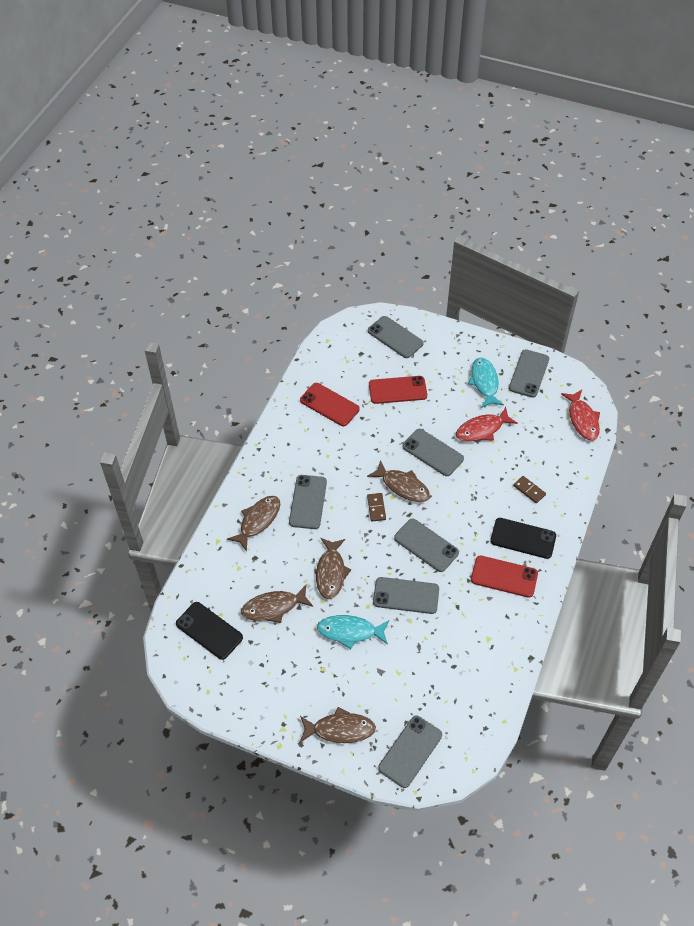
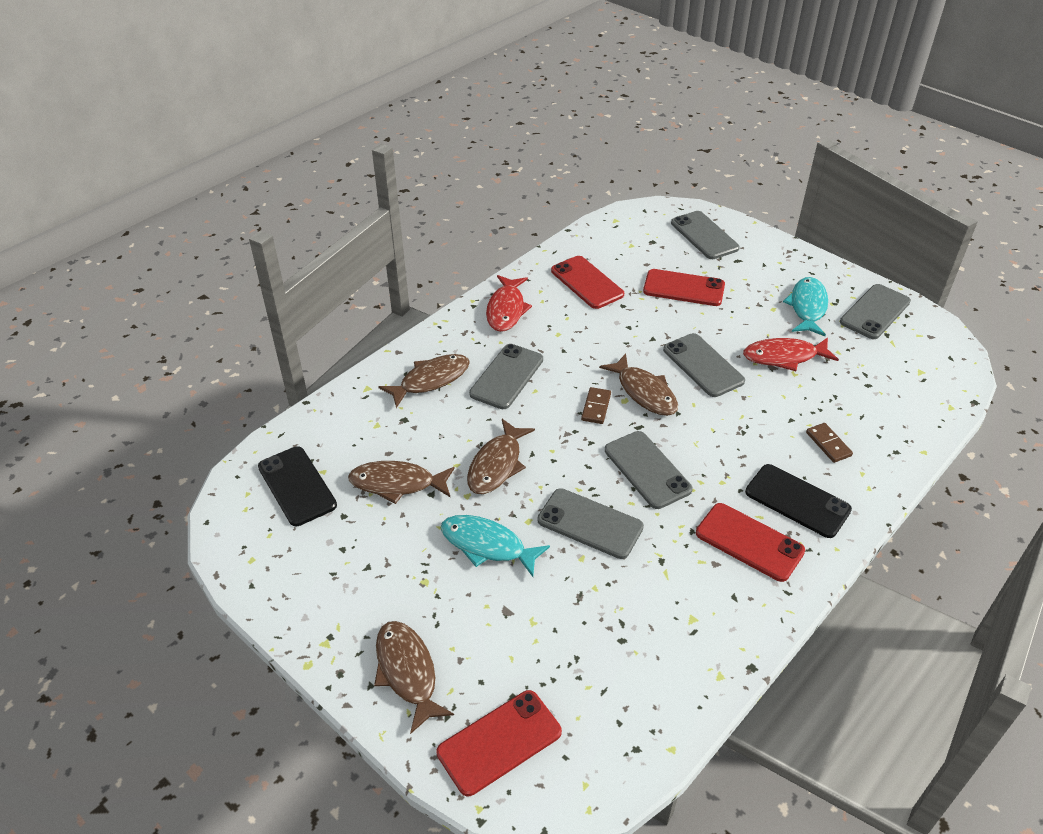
camera: 20 degrees right, 10 degrees down
brown fish [300,707,376,743] -> brown fish turned 135 degrees counterclockwise [374,621,454,734]
grey phone [378,716,442,788] -> red phone [436,690,562,796]
red fish [561,390,600,440] -> red fish moved to [486,275,532,332]

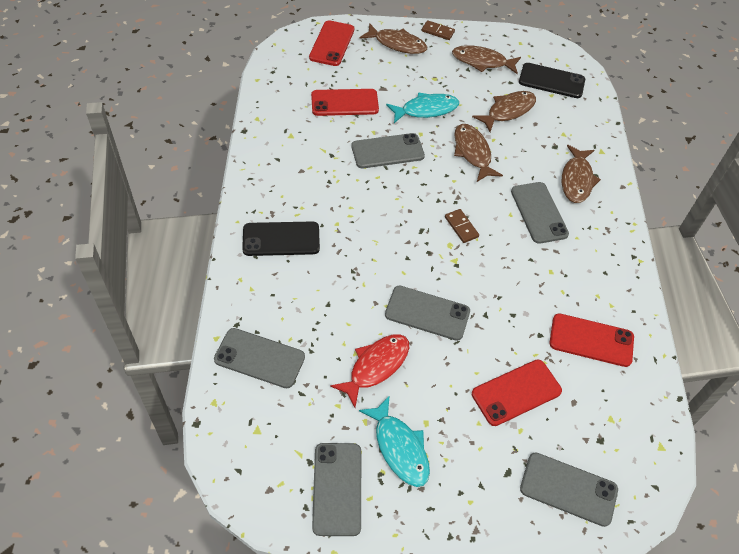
camera: 135 degrees right, 10 degrees up
red fish [486,275,532,332] -> none
brown fish [599,353,678,416] -> brown fish moved to [452,45,521,74]
grey phone [605,431,693,509] -> grey phone moved to [214,328,305,388]
red phone [696,503,805,582] -> red phone moved to [311,89,379,116]
brown domino [806,423,853,463] -> brown domino moved to [422,20,455,40]

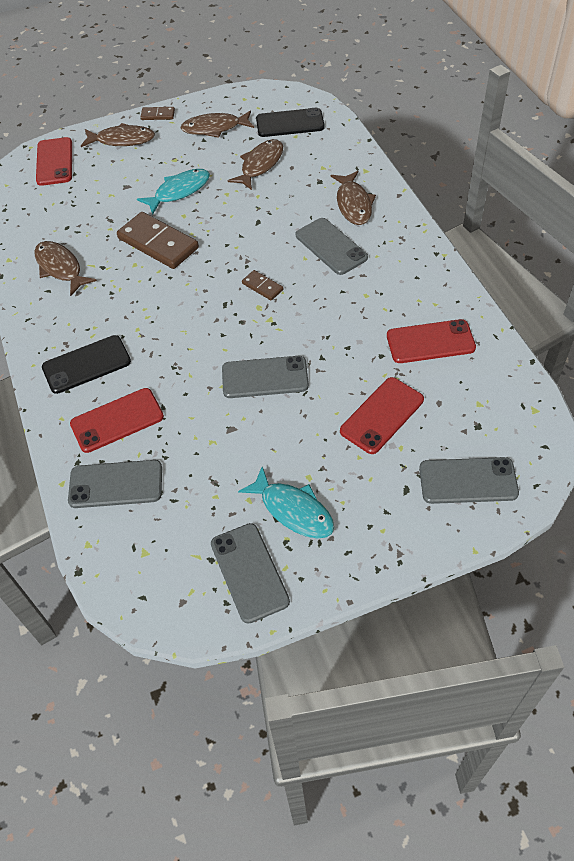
camera: 15 degrees left, 0 degrees up
red phone [311,89,379,116] -> red phone moved to [70,388,164,453]
red fish [330,334,409,408] -> none
grey phone [351,133,425,168] -> brown domino [117,212,199,269]
brown fish [454,124,503,182] -> brown fish moved to [34,241,97,296]

